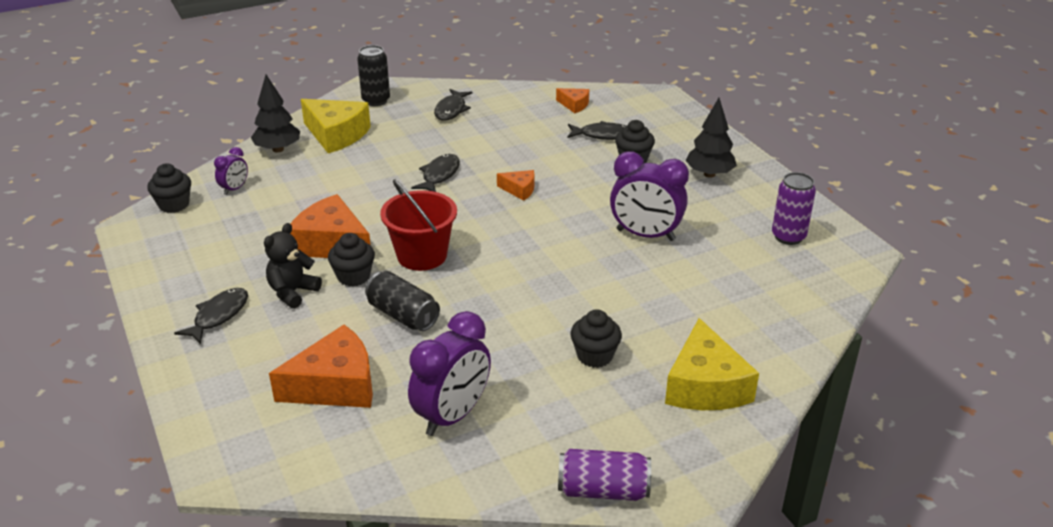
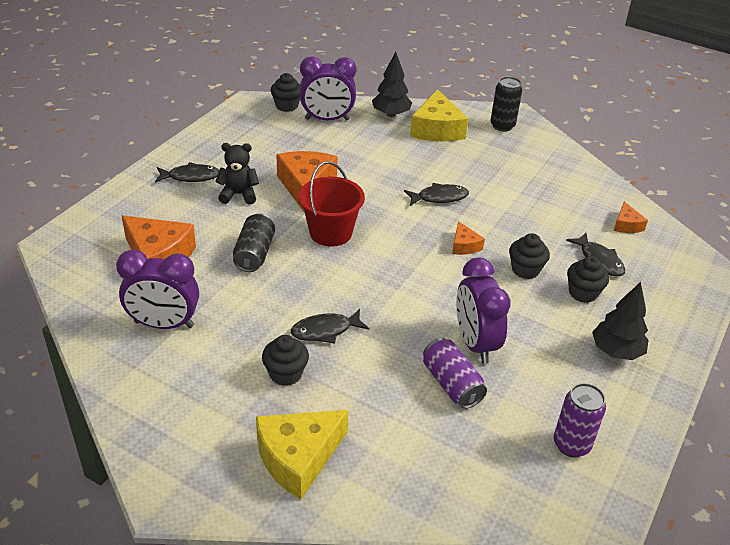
camera: 55 degrees right, 5 degrees up
purple clock [214,147,248,195] -> purple clock [300,56,356,121], size x2.00
black cupcake [328,233,375,286] -> black cupcake moved to [509,233,550,279]
black fish [434,89,472,121] -> black fish moved to [291,309,369,344]
purple can [558,449,651,501] -> purple can moved to [423,338,487,409]

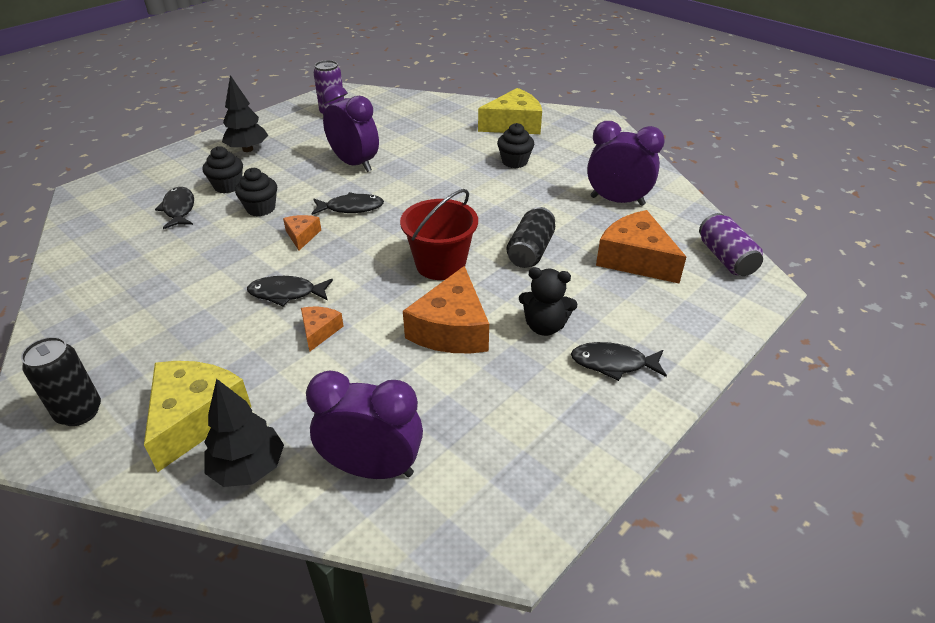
camera: 165 degrees left, 0 degrees up
black cupcake [270,73,300,112] -> none
black fish [291,309,369,344] -> black fish moved to [312,192,384,215]
purple can [423,338,487,409] -> purple can moved to [699,213,763,276]
purple clock [456,258,511,364] -> purple clock turned 45 degrees counterclockwise [322,84,379,172]
orange cheese [614,202,648,233] -> orange cheese moved to [301,307,344,351]

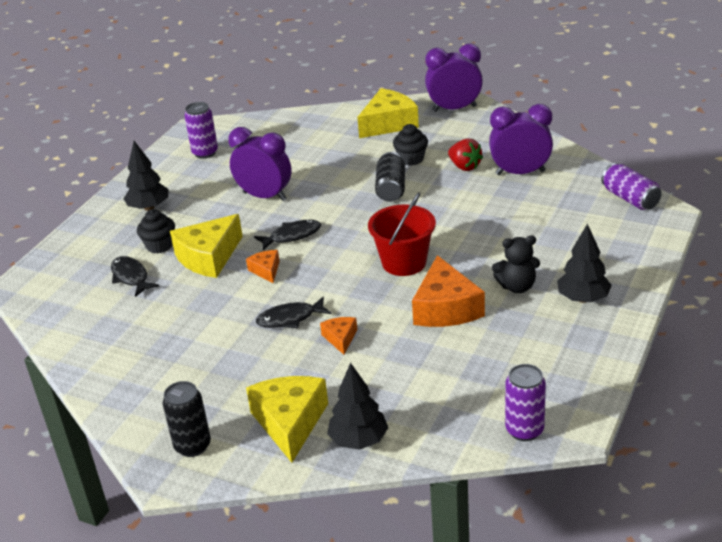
camera: 15 degrees left, 5 degrees down
black cupcake [235,168,277,216] -> yellow cheese [170,214,243,278]
purple clock [306,370,423,479] -> purple clock moved to [425,44,483,112]
black can [507,207,555,268] -> black can moved to [375,152,405,202]
black fish [571,342,667,381] -> black tree [557,223,612,303]
orange cheese [596,210,686,283] -> none
none -> red strawberry [448,138,483,171]
none -> purple can [505,364,546,441]

